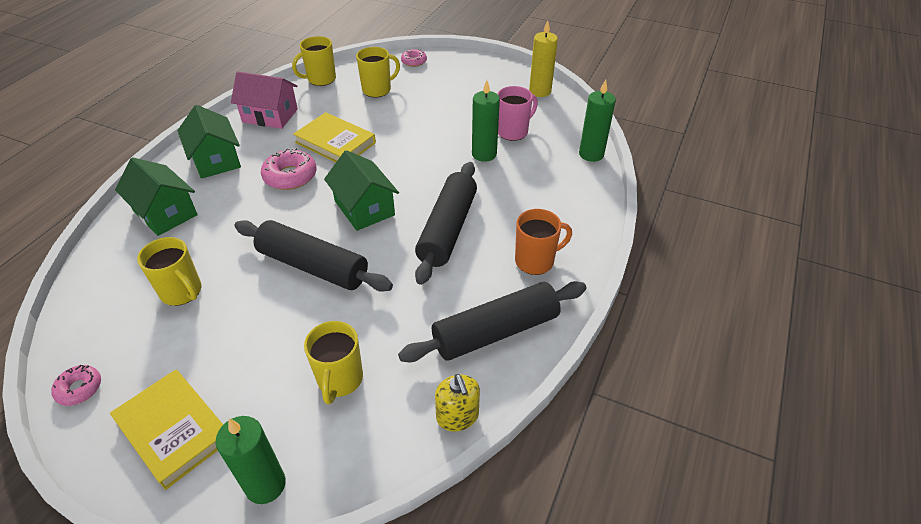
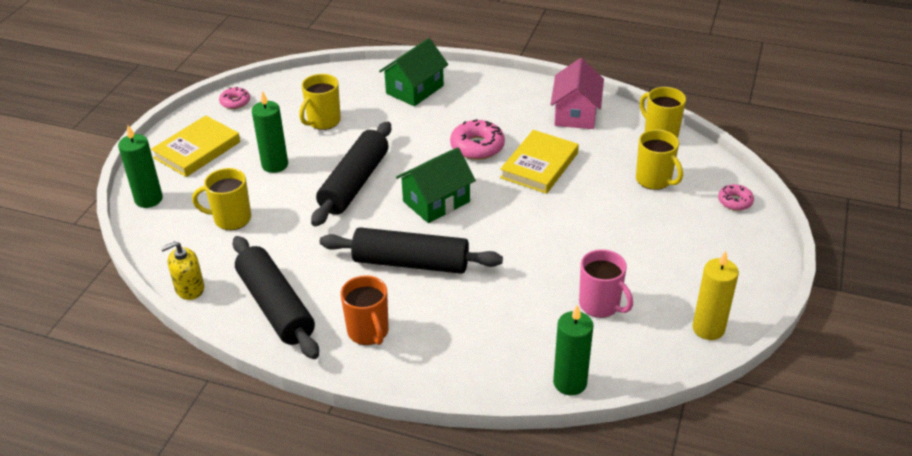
camera: 85 degrees right, 5 degrees down
green house [177,105,241,179] -> none
green candle [472,80,500,162] -> green candle moved to [252,91,288,173]

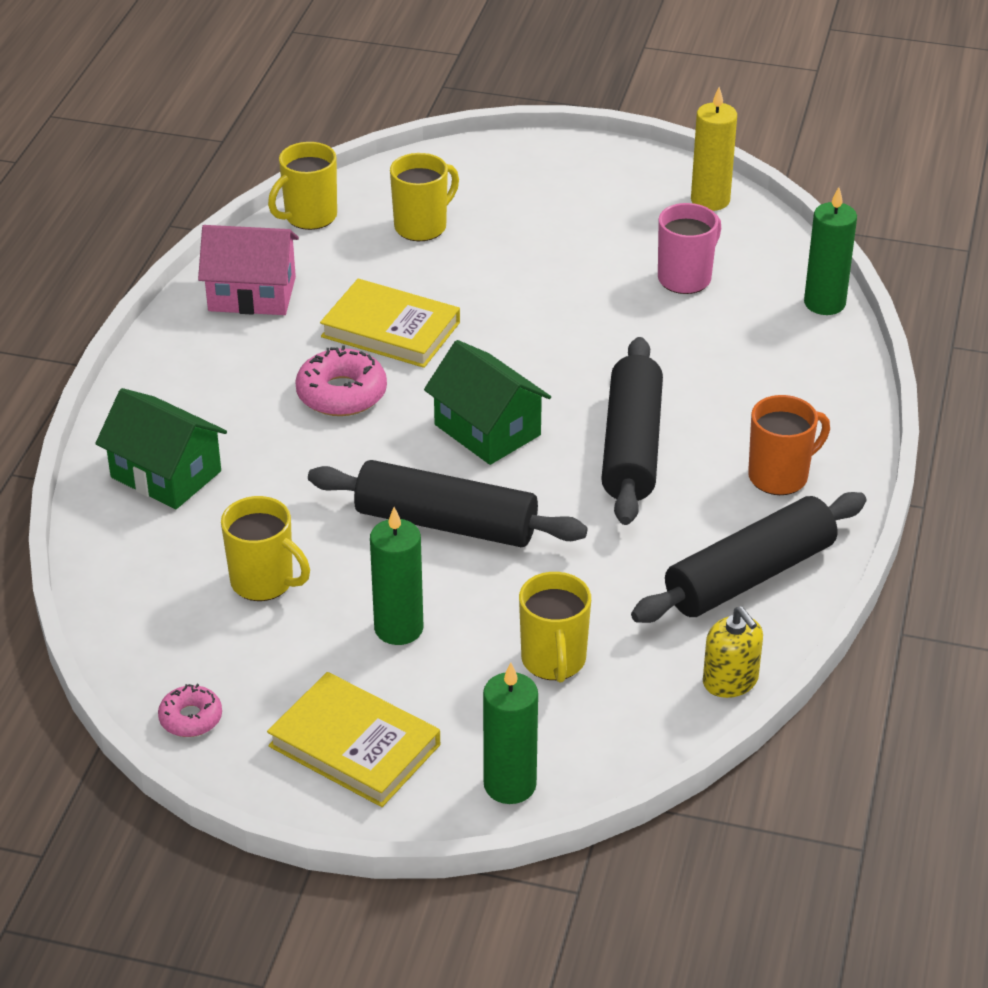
camera: 95 degrees left, 0 degrees up
pink donut [718,184,754,211] -> none

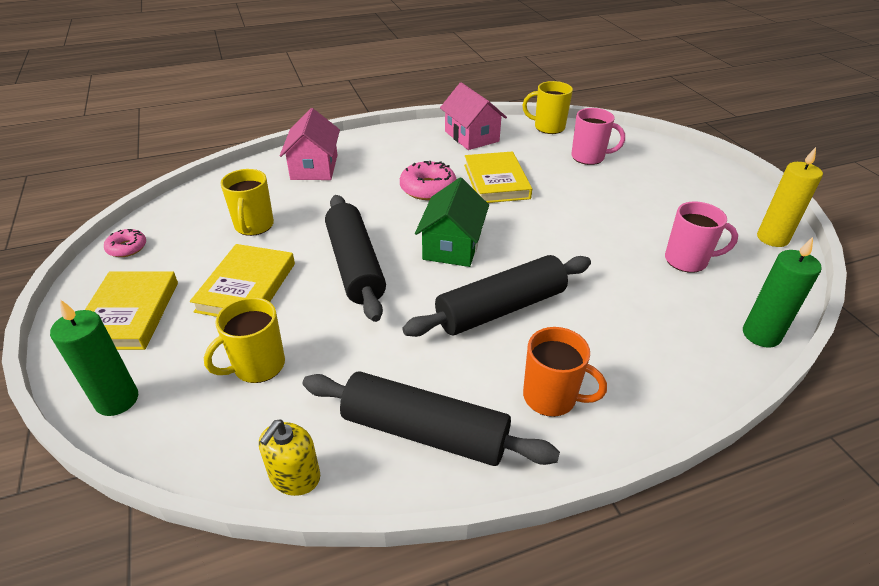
camera: 55 degrees right, 0 degrees up
green house [95,388,227,509] -> pink house [280,108,340,180]
green candle [370,507,423,645] -> yellow book [190,244,295,317]
yellow mug [390,153,459,241] -> pink mug [571,108,625,165]

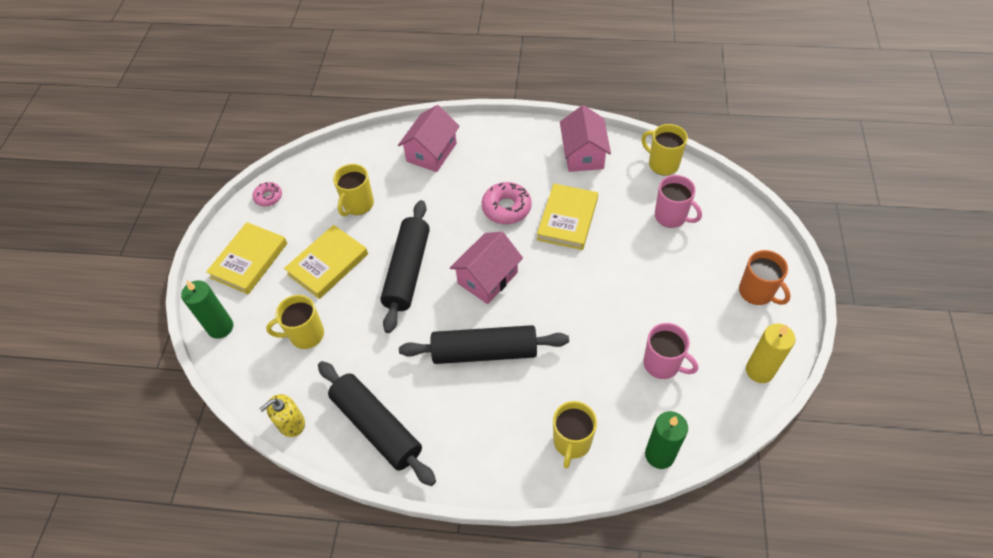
camera: 30 degrees right, 15 degrees up
green house [415,178,489,267] -> pink house [450,232,523,304]
orange mug [523,327,607,417] -> orange mug moved to [739,250,791,305]
none -> yellow mug [553,401,597,469]

